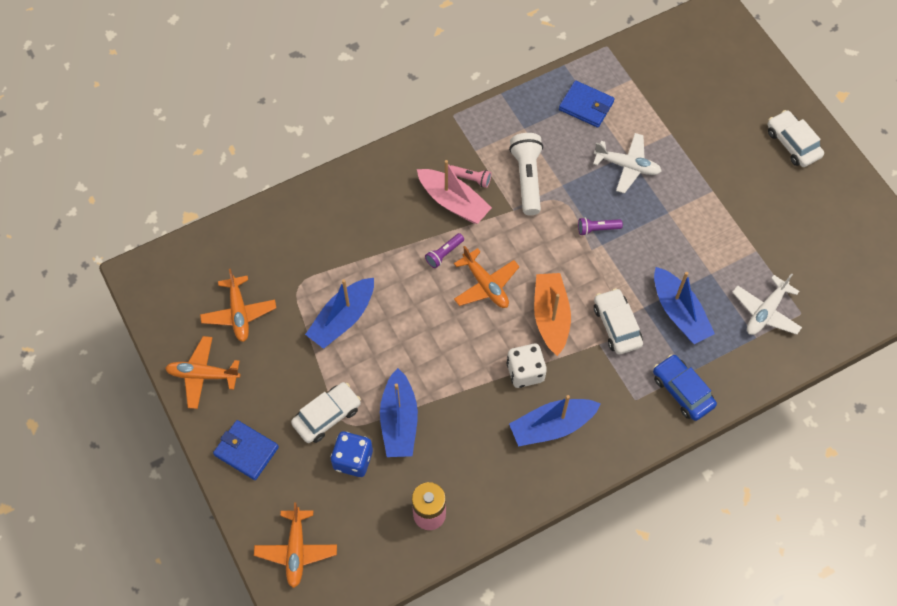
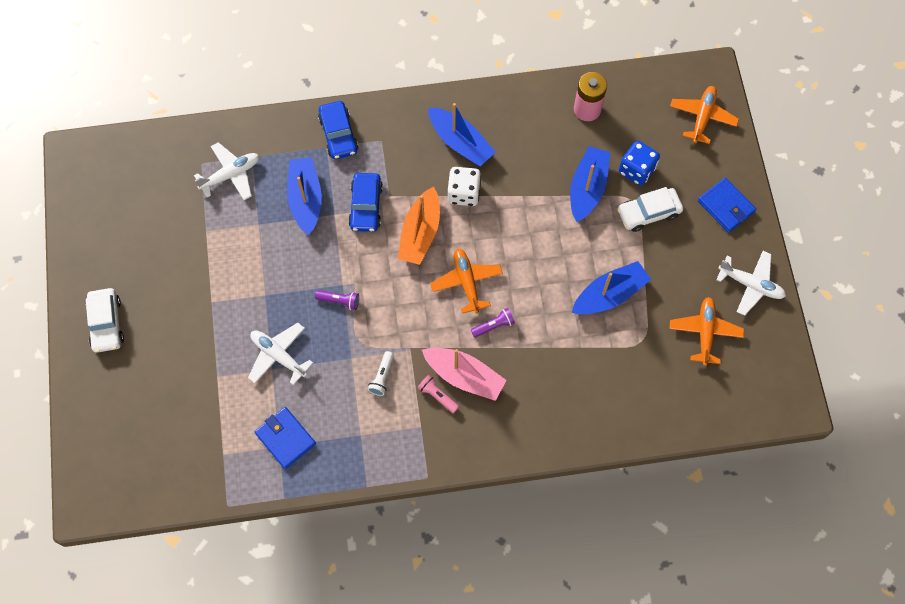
camera: 160 degrees left, 5 degrees up
orange plane [165,336,240,409] -> white plane [716,251,786,316]
pink boat [417,160,492,224] -> pink boat turned 150 degrees clockwise [422,347,507,401]
white flashlight [509,133,543,215] -> white flashlight [368,351,394,396], size x0.53
blue boat [509,395,601,447] -> blue boat turned 45 degrees clockwise [428,103,495,166]
white car [594,288,643,355] -> blue car [348,173,383,232]

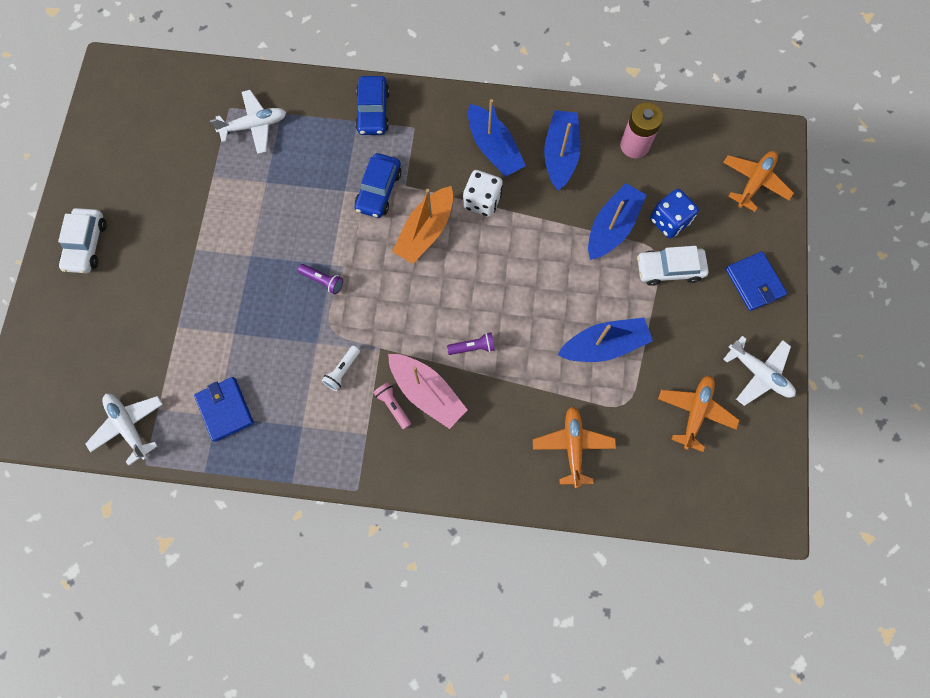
camera: 15 degrees right, 5 degrees up
white plane [248,323,313,385] -> white plane moved to [85,394,163,466]
blue boat [287,157,322,235] -> blue boat moved to [544,110,580,191]
orange plane [430,249,503,314] -> orange plane moved to [533,406,616,488]

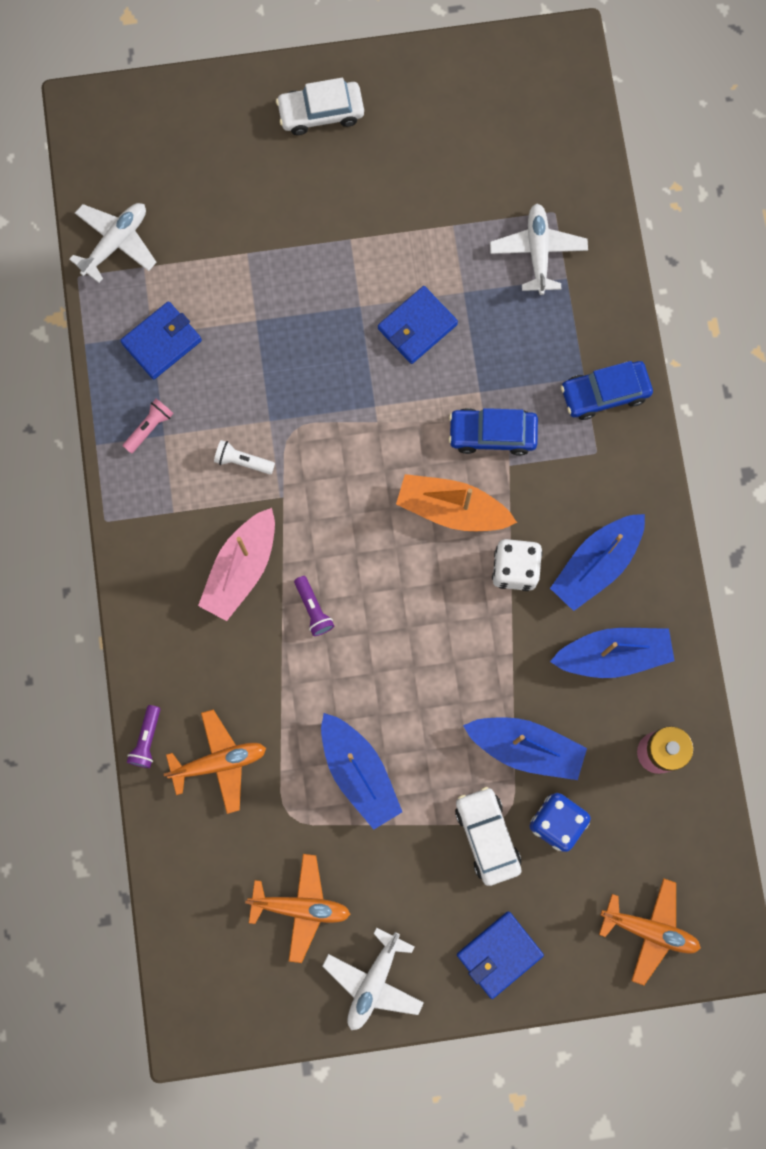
camera: 75 degrees right, 5 degrees up
white plane [210,90,286,154] -> white plane turned 150 degrees counterclockwise [490,204,588,295]
purple flashlight [298,264,343,294] -> purple flashlight moved to [127,705,160,768]
pink flashlight [373,382,411,429] -> pink flashlight moved to [123,399,174,454]
none -> blue wallet [378,286,458,364]

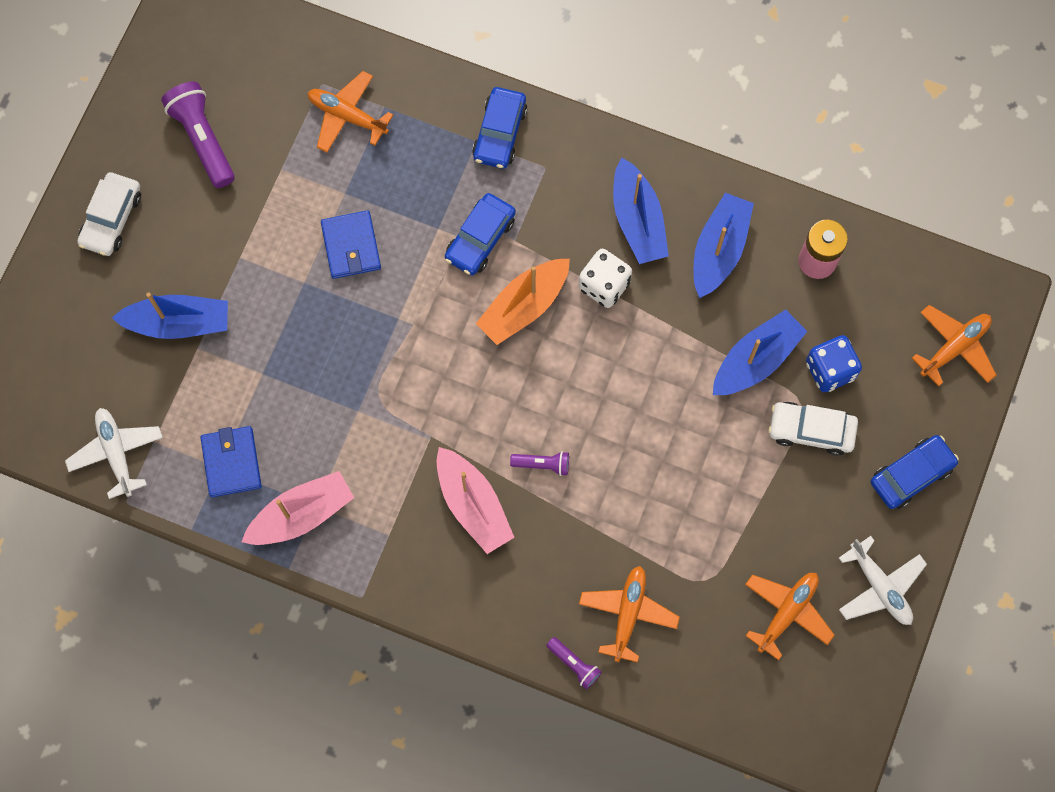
camera: 60 degrees left, 5 degrees down
pink flashlight [123,399,174,454] -> pink boat [242,471,354,545]
white flashlight [214,440,275,474] -> none
blue boat [321,713,402,830] -> blue boat moved to [112,293,228,339]
blue wallet [457,911,544,999] -> blue car [871,435,959,509]
white plane [490,204,588,295] -> orange plane [308,71,393,152]
none -> purple flashlight [161,81,235,188]

